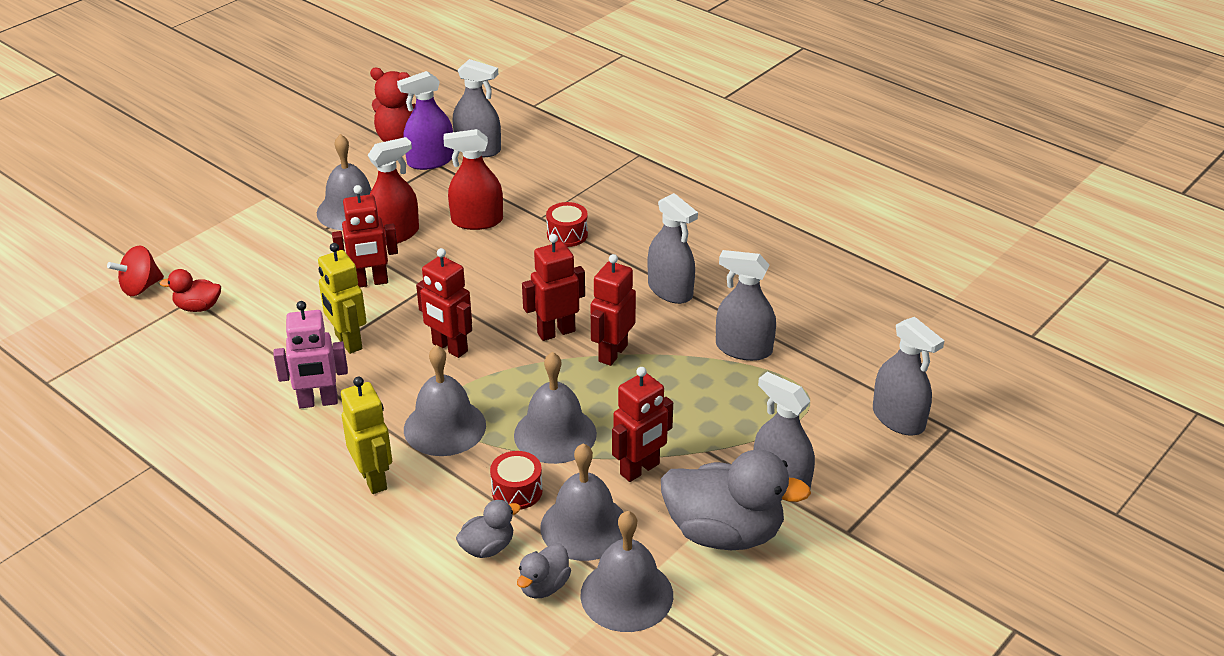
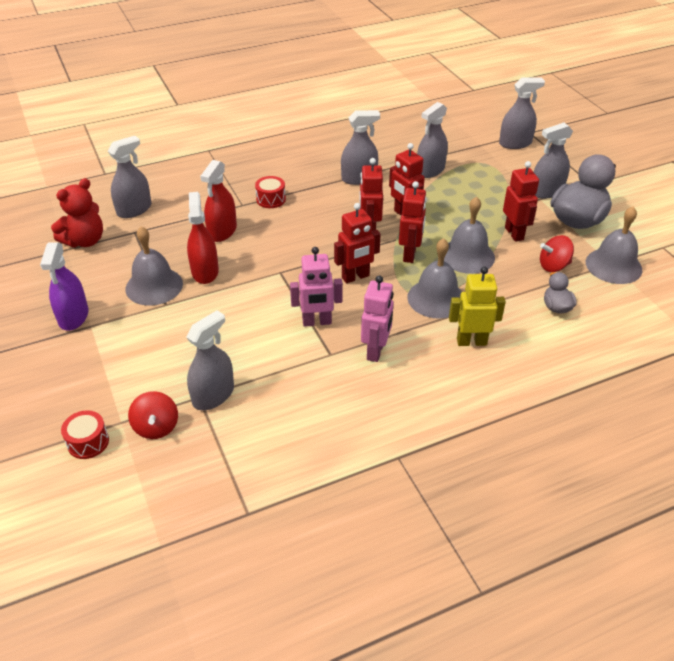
camera: 65 degrees left, 5 degrees up
red duck [160,269,221,312] -> grey spray bottle [186,310,234,410]
yellow robot [318,243,367,354] -> pink robot [290,247,343,327]
red robot [332,185,398,287] -> red robot moved to [399,181,427,263]
purple spray bottle [397,71,454,170] -> purple spray bottle moved to [40,243,88,331]
red drum [490,451,543,510] -> red drum moved to [61,410,109,459]
grey duck [517,543,571,598] -> none
grey bell [540,443,623,561] -> red spinning top [540,235,574,272]

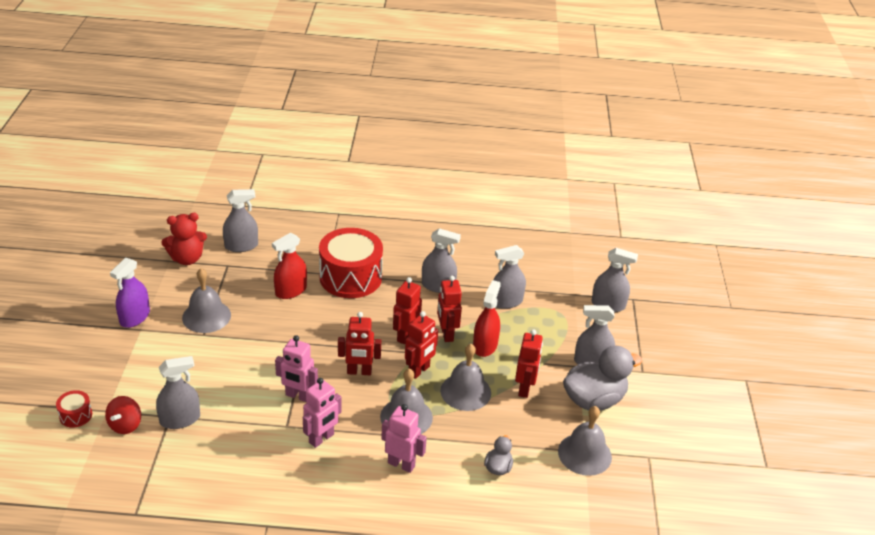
camera: 25 degrees right, 5 degrees down
red spray bottle [187,192,219,284] -> red spray bottle moved to [473,280,501,357]
red drum [255,176,286,208] -> red drum [319,228,383,298], size x2.34
yellow robot [449,266,506,346] -> pink robot [381,404,427,473]
red spinning top [540,235,574,272] -> none

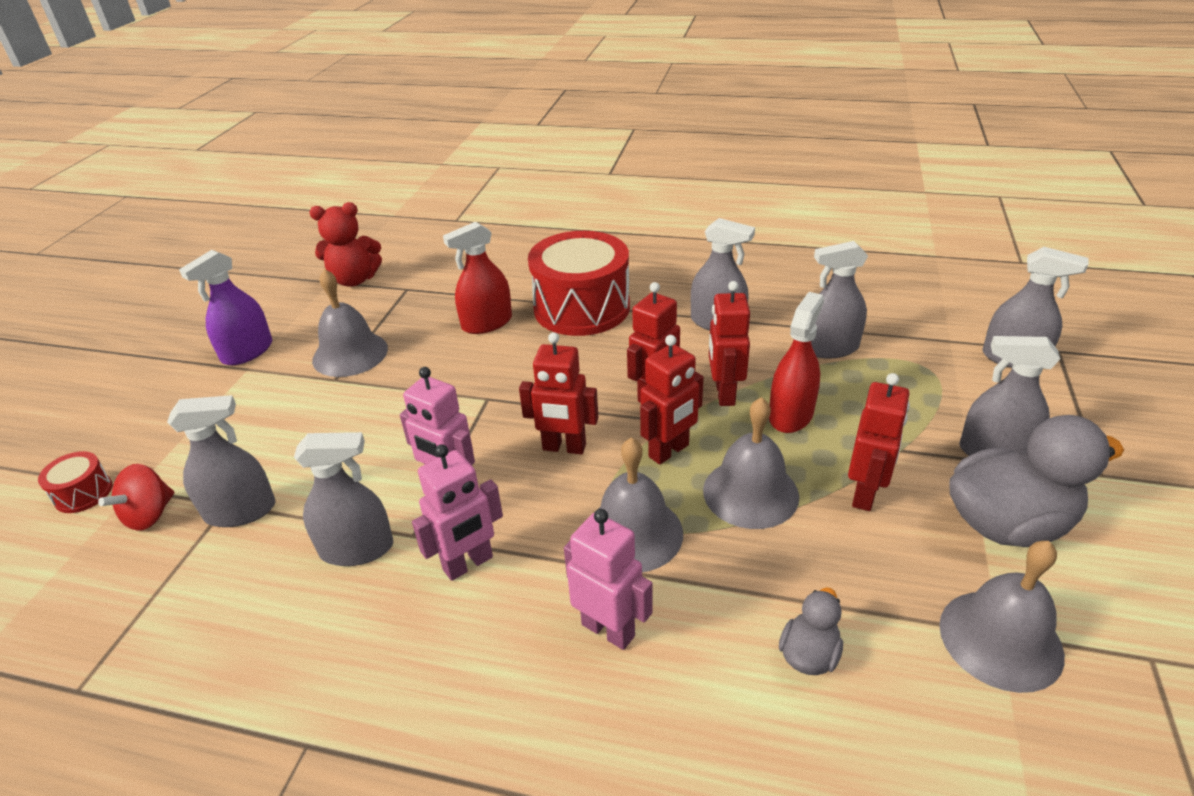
camera: 15 degrees right, 0 degrees up
grey spray bottle [223,189,258,252] -> grey spray bottle moved to [294,432,393,566]

